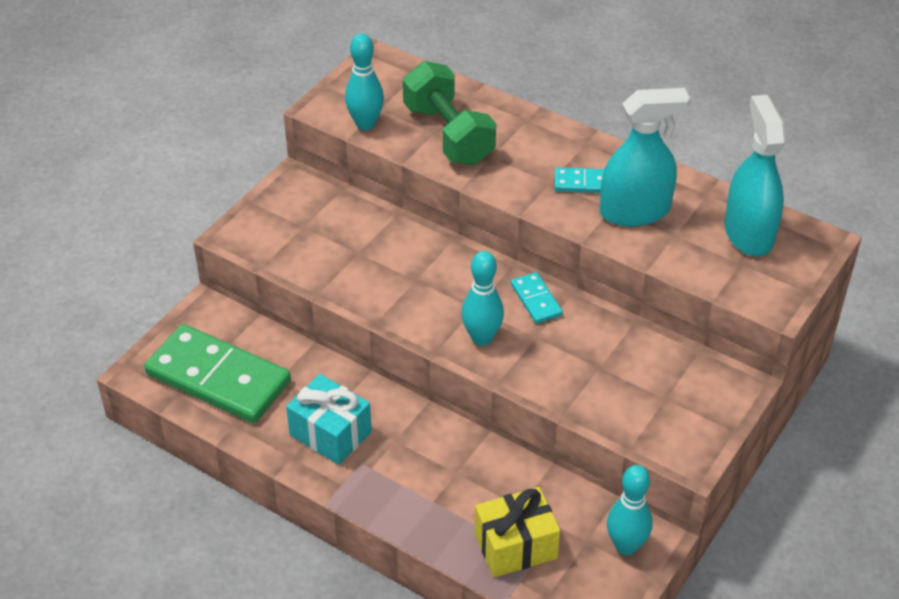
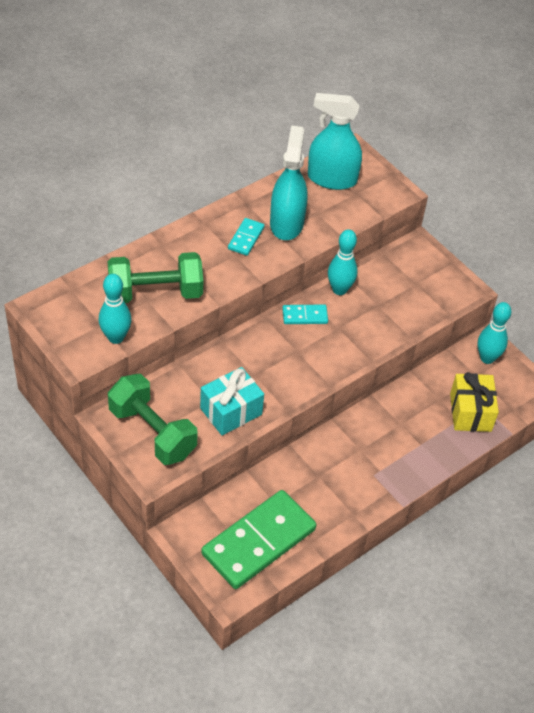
camera: 75 degrees left, 5 degrees up
turquoise gift [286,374,372,465] -> turquoise gift moved to [200,367,264,435]
turquoise bowling pin [461,251,504,346] -> turquoise bowling pin moved to [328,229,358,295]
none -> green dumbbell [108,374,197,465]

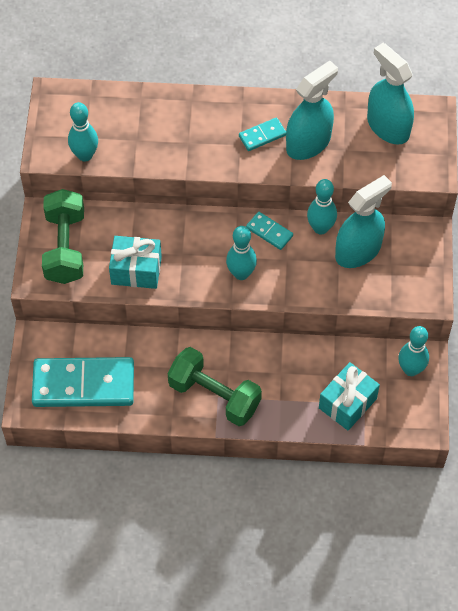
camera: 45 degrees right, 10 degrees up
green dumbbell [108,252,203,303] -> green dumbbell moved to [168,347,262,426]
green domino [201,490,316,589] -> turquoise domino [32,357,134,407]
yellow gift [450,372,499,432] -> turquoise gift [319,362,380,430]
none -> turquoise bowling pin [226,226,257,280]
none -> turquoise spray bottle [335,175,392,268]

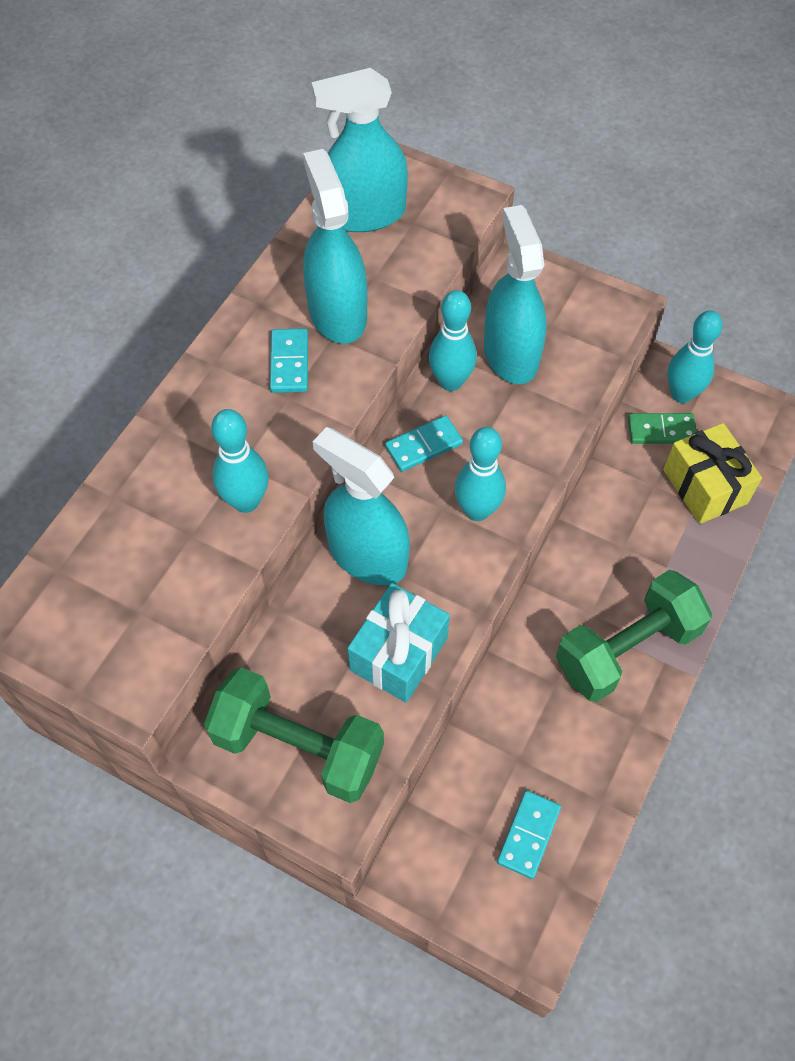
camera: 65 degrees left, 0 degrees up
turquoise domino [32,357,134,407] -> turquoise domino [497,790,561,879], size x0.45
turquoise bowling pin [68,102,98,162] -> turquoise bowling pin moved to [211,409,269,513]
turquoise gift [319,362,380,430] -> yellow gift [663,423,762,524]
none -> turquoise spray bottle [313,427,410,586]
none -> green domino [628,413,697,444]

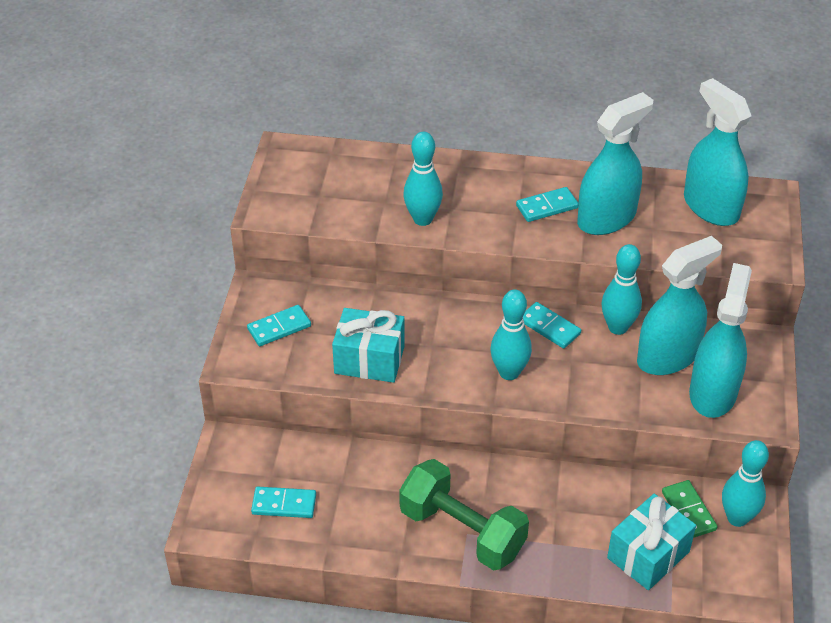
camera: 70 degrees right, 15 degrees down
green dumbbell [204,667,384,803] -> turquoise domino [247,305,311,346]
turquoise spray bottle [313,427,410,586] -> turquoise spray bottle moved to [689,263,752,418]
yellow gift [663,423,762,524] -> turquoise gift [607,494,696,590]

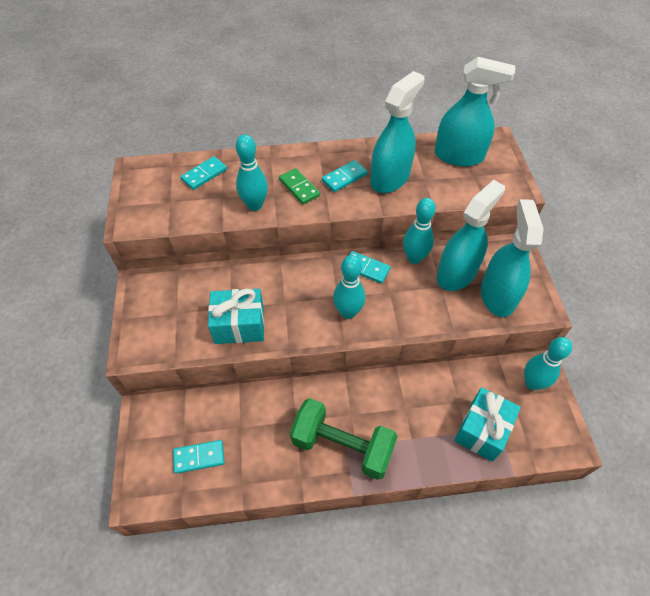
camera: 15 degrees left, 10 degrees up
turquoise domino [247,305,311,346] -> turquoise domino moved to [180,156,227,190]
green domino [662,480,718,538] -> green domino moved to [279,168,320,204]
turquoise spray bottle [684,78,752,226] -> turquoise spray bottle turned 150 degrees clockwise [435,57,515,166]

